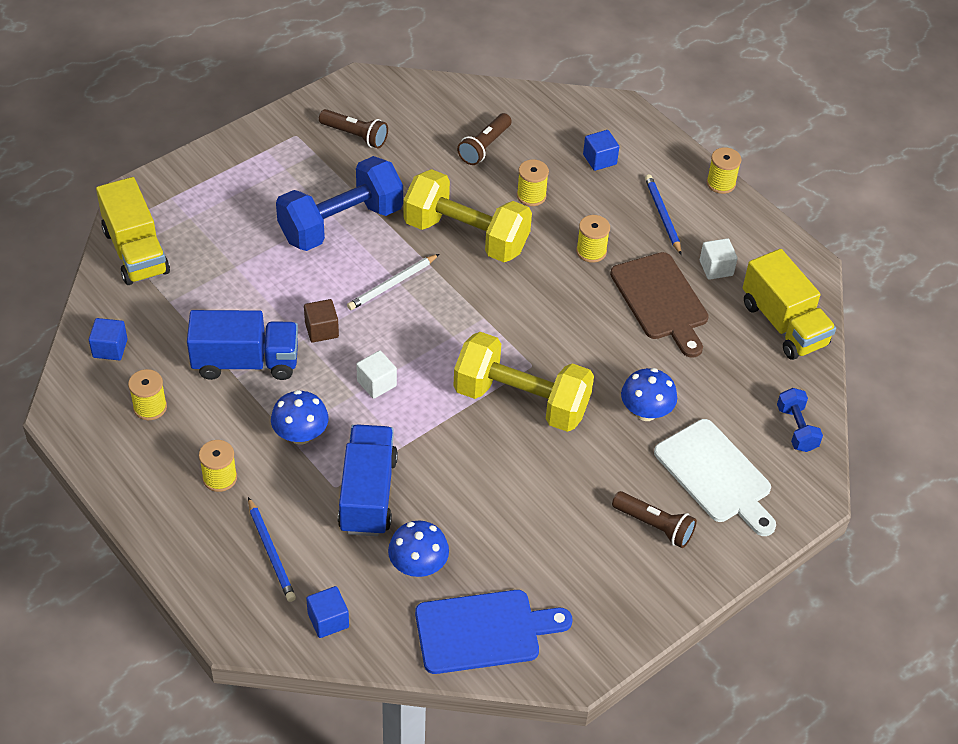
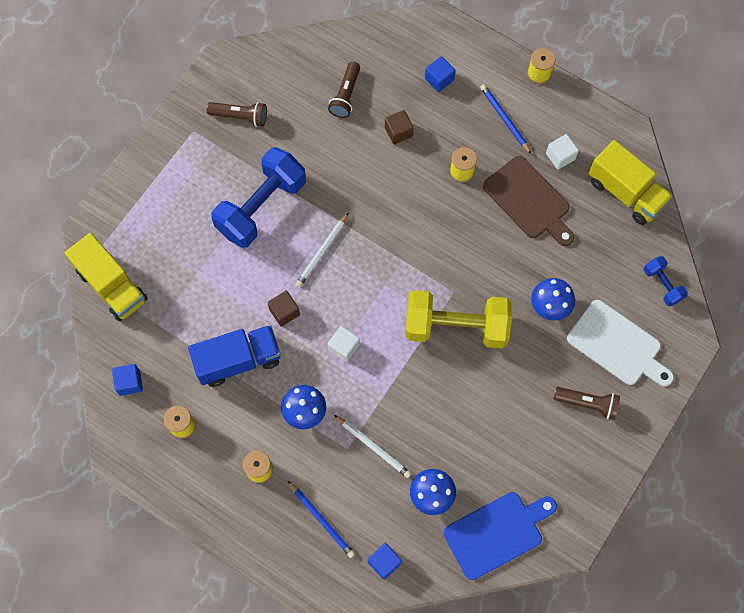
camera: 15 degrees left, 20 degrees up
blue truck [338,424,398,536] -> white pencil [334,415,412,478]
yellow dumbbell [404,169,532,262] -> none
yellow spool [517,159,549,206] -> brown cube [385,110,414,145]

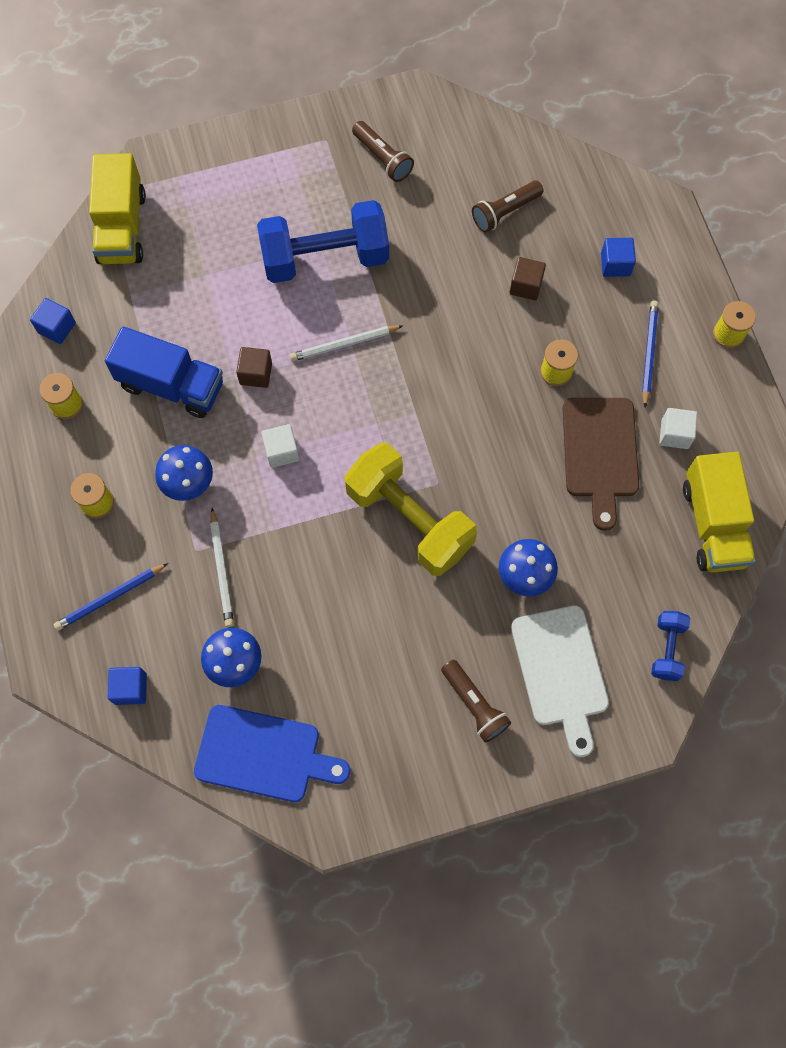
camera: 40 degrees right, 0 degrees up
blue pencil [288,481,355,558] -> blue pencil turned 60 degrees clockwise [53,563,168,631]

